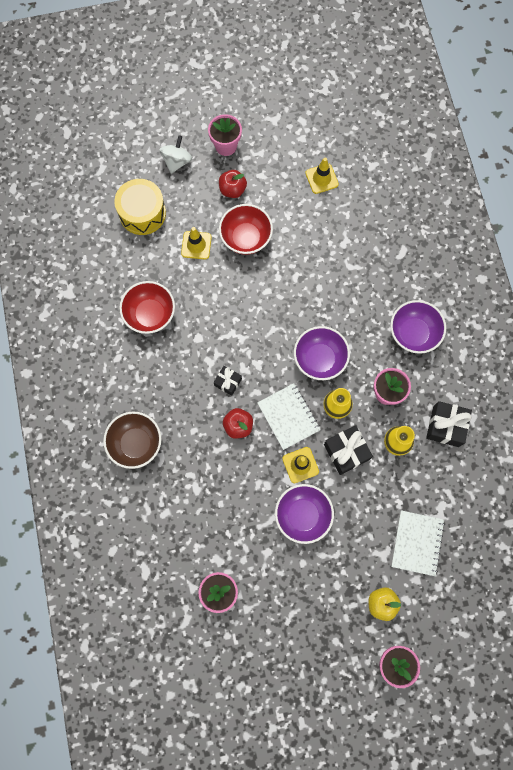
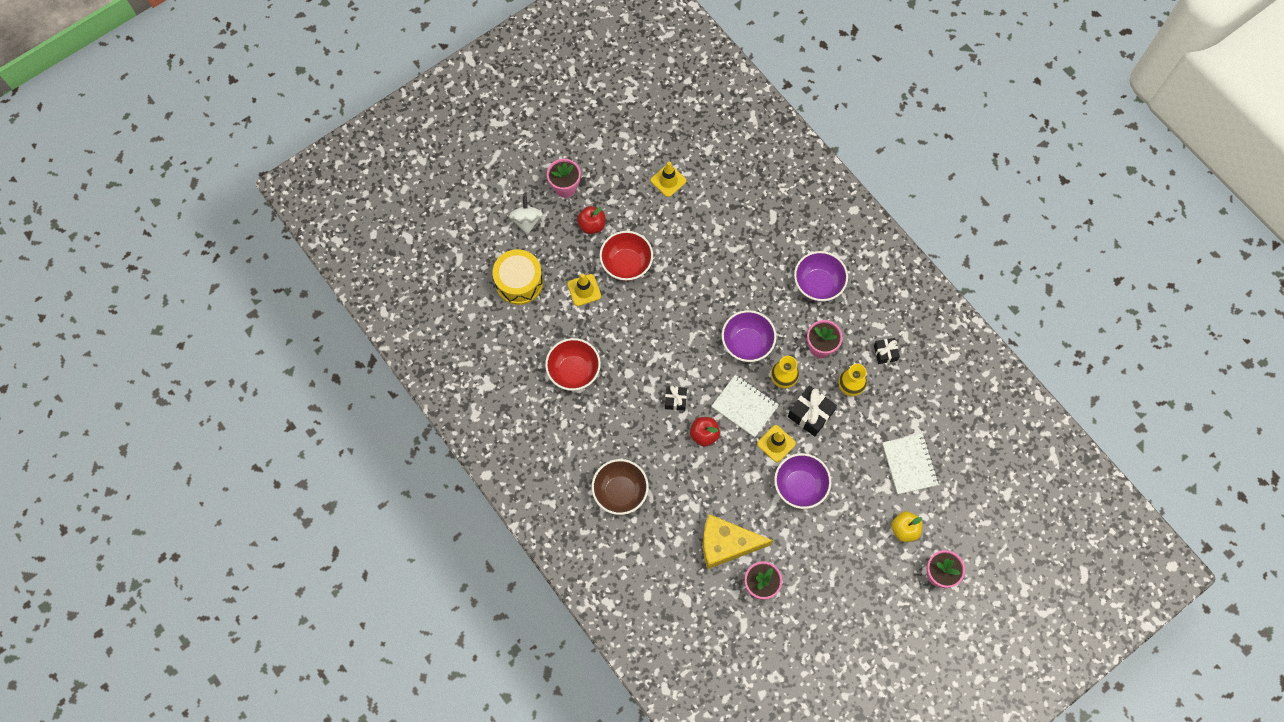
camera: 25 degrees left, 5 degrees down
black gift [426,401,472,447] -> black gift [874,338,900,364], size x0.61
none -> yellow cheese [703,514,773,569]

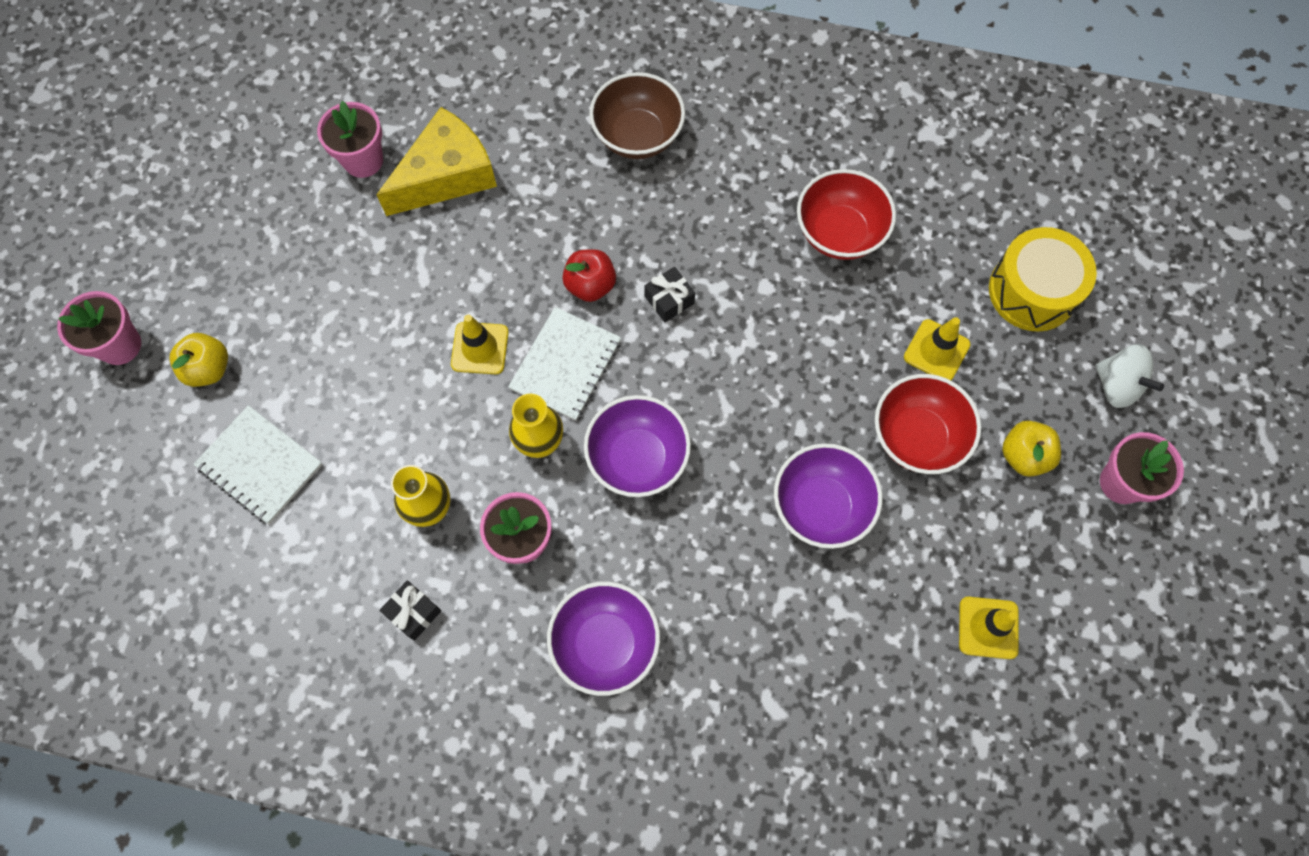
camera: 140 degrees right, 0 degrees up
red apple [577,206,605,234] -> yellow apple [1002,421,1061,477]
white notebook [711,375,779,438] -> white notebook turned 60 degrees counterclockwise [508,307,621,421]
purple bowl [774,453,831,509] -> purple bowl moved to [774,443,882,549]
black gift [788,385,837,436] -> none

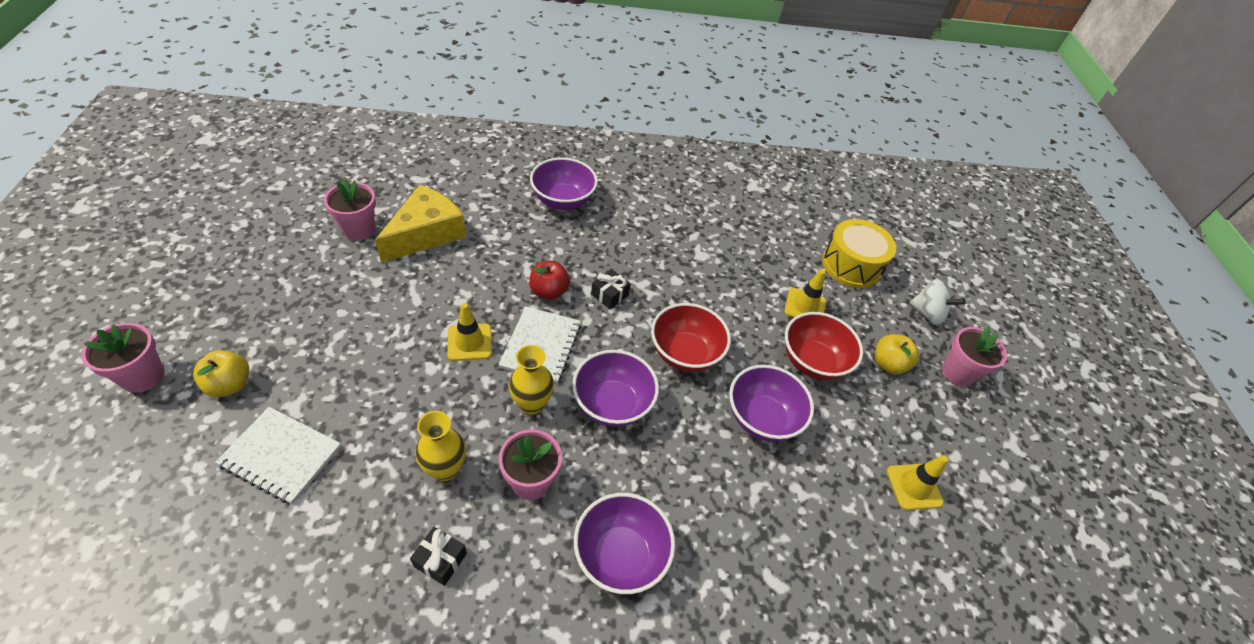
camera: 20 degrees left, 20 degrees down
brown bowl [589,72,685,159] -> purple bowl [530,157,598,210]
red bowl [797,169,896,260] -> red bowl moved to [651,303,731,372]

